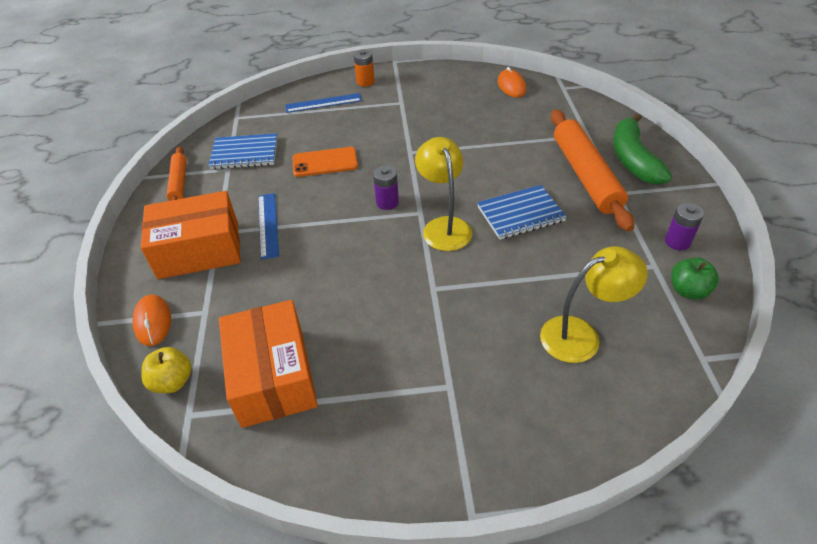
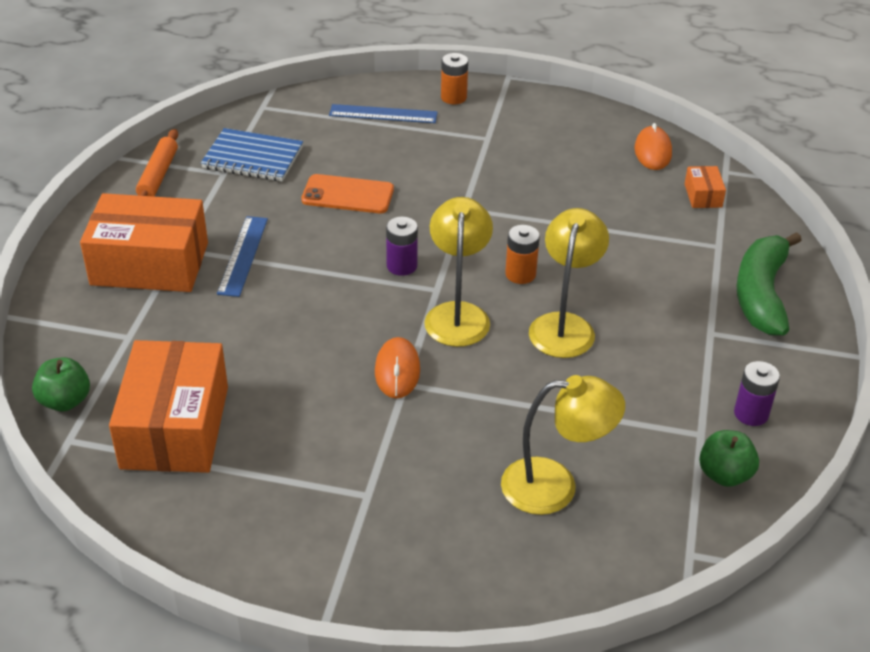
camera: 15 degrees right, 5 degrees down
orange mouse [132,294,171,346] -> orange mouse moved to [375,337,420,399]
yellow apple [141,347,192,393] -> green apple [32,357,90,411]
blue notebook [477,185,567,240] -> yellow lamp [529,208,609,358]
orange rolling pin [551,110,635,231] -> none
none -> orange battery [505,225,540,284]
none -> orange box [685,166,726,208]

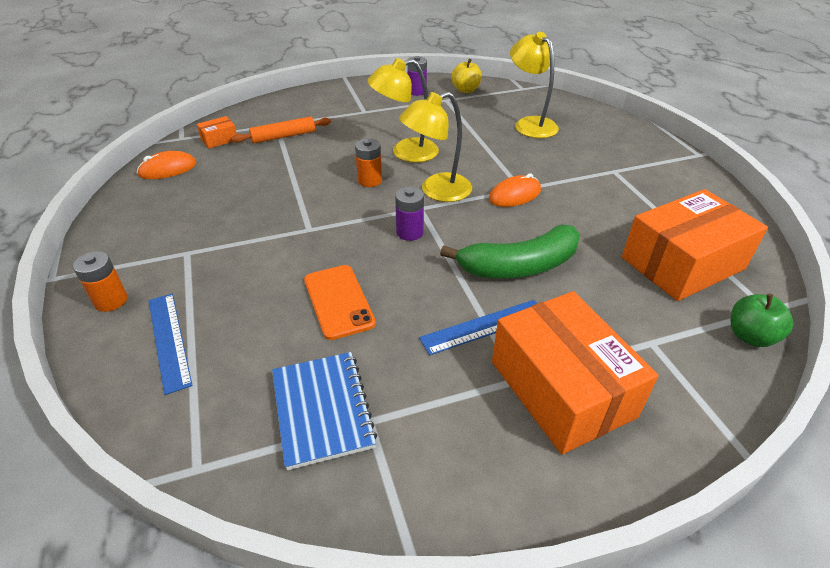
camera: 120 degrees left, 0 degrees up
orange rolling pin [136,129,178,197] -> orange rolling pin moved to [232,117,331,143]
green apple [699,430,759,487] -> yellow apple [451,59,482,93]
green banana [736,232,802,335] -> green banana moved to [440,224,580,278]

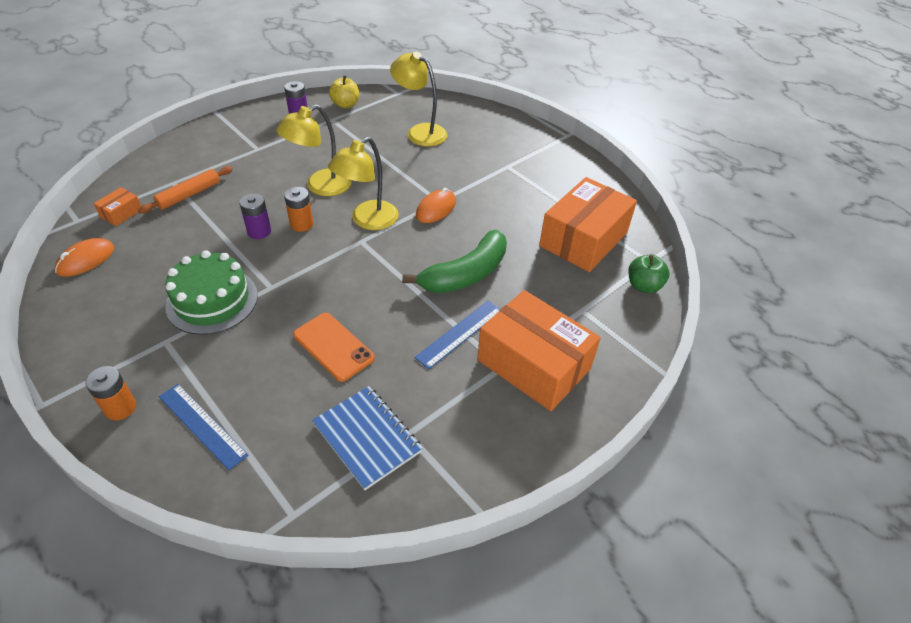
camera: 25 degrees left, 5 degrees up
purple battery [395,187,424,241] -> purple battery moved to [239,194,271,239]
none -> green cake [165,250,258,335]

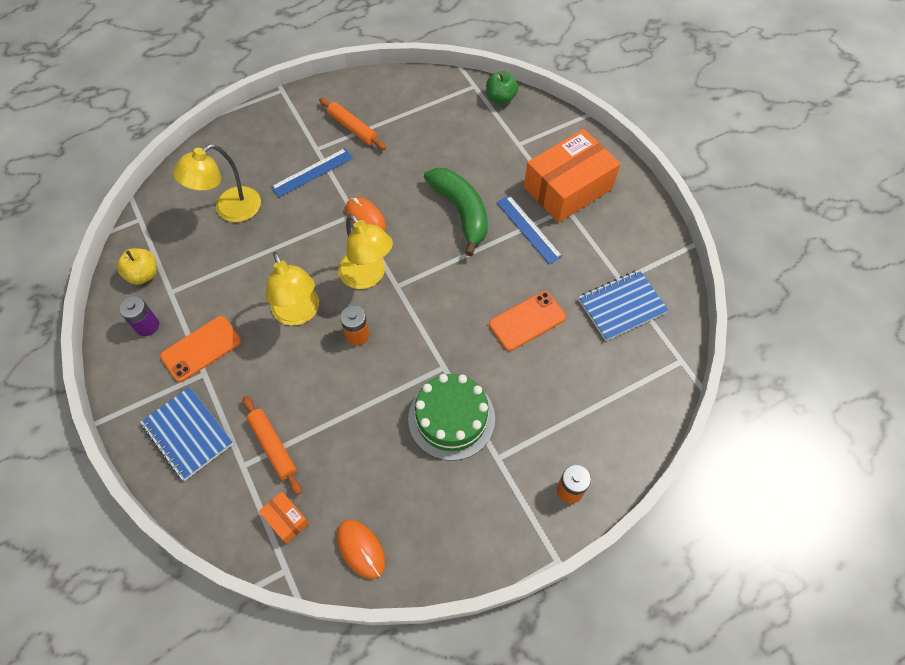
camera: 75 degrees left, 15 degrees up
blue ruler [159,384,248,470] -> blue ruler moved to [271,148,353,197]
purple battery [239,194,271,239] -> none
orange box [539,177,637,272] -> none
none -> blue notebook [140,387,233,481]
none -> orange phone [160,316,241,382]
none -> orange rolling pin [319,98,386,150]

